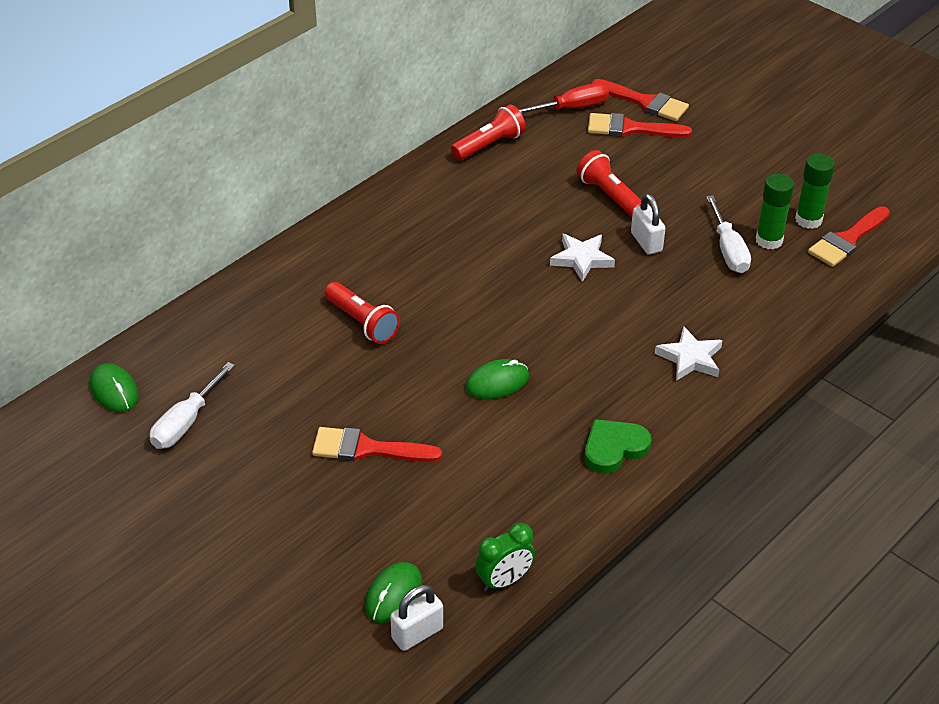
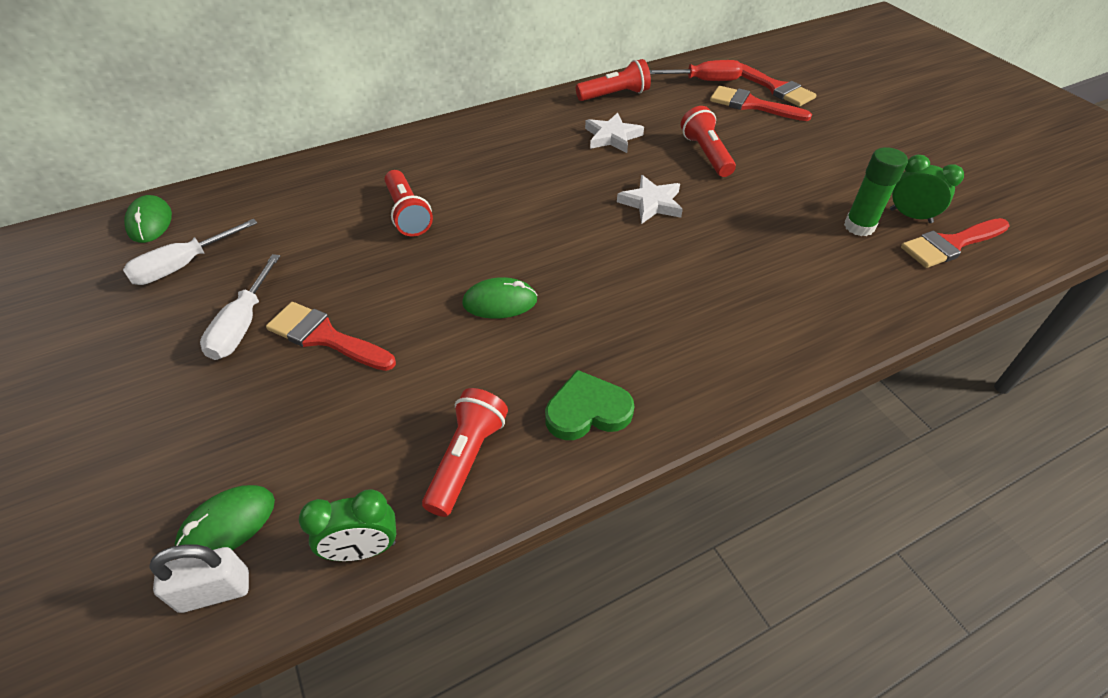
camera: 20 degrees right, 5 degrees up
white padlock [631,194,666,255] -> none
white star [655,326,723,381] -> white star moved to [585,112,644,153]
white screwdriver [706,195,751,273] -> white screwdriver moved to [200,254,280,360]
green glue stick [795,154,835,229] -> green clock [890,155,964,223]
none -> red flashlight [422,388,508,517]

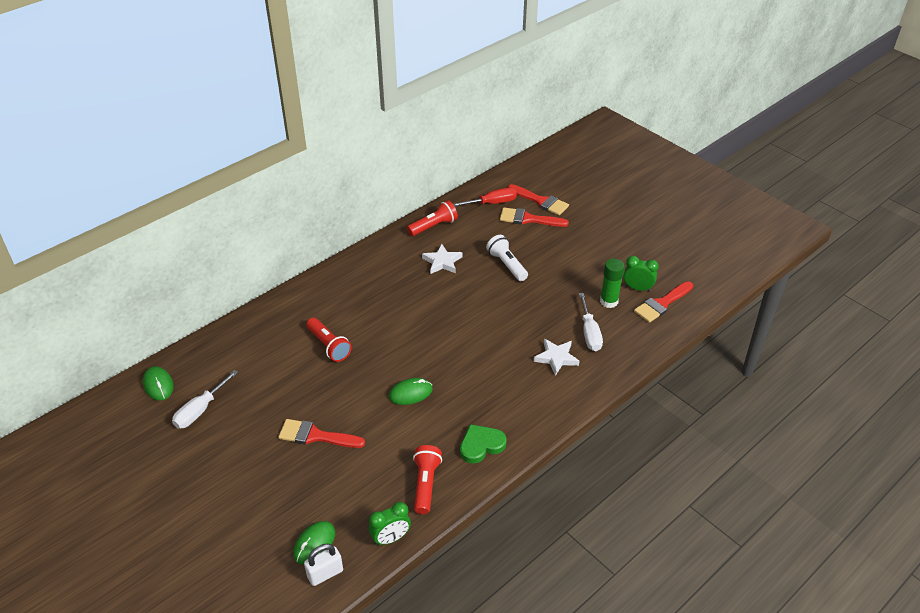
camera: 15 degrees left, 5 degrees down
white screwdriver [200,254,280,360] -> white screwdriver moved to [579,293,603,351]
white star [617,175,683,224] -> white star moved to [534,339,580,376]
red flashlight [681,106,736,177] -> white flashlight [486,235,528,281]

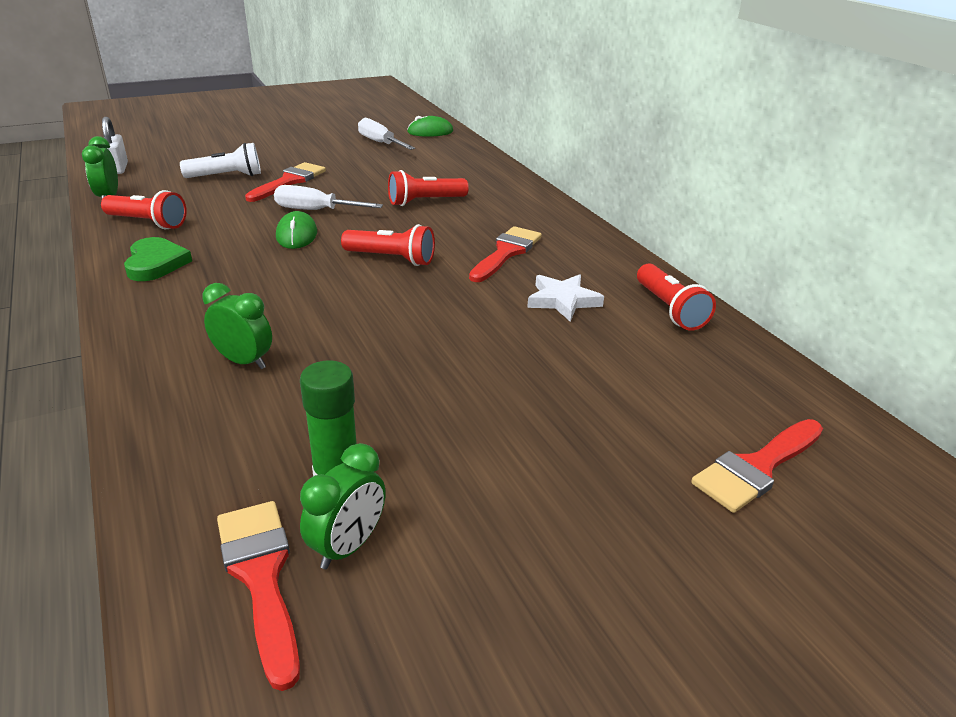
camera: 105 degrees right, 10 degrees down
green mouse [293,521,335,564] -> none
red screwdriver [453,188,517,207] -> none
white flashlight [486,235,528,281] -> white flashlight moved to [180,143,261,178]
red brush [500,207,569,227] -> red brush moved to [469,226,542,282]
white star [534,339,580,376] -> green clock [202,283,272,369]
white screwdriver [579,293,603,351] -> white screwdriver moved to [274,185,383,210]
none -> red flashlight [341,224,435,266]

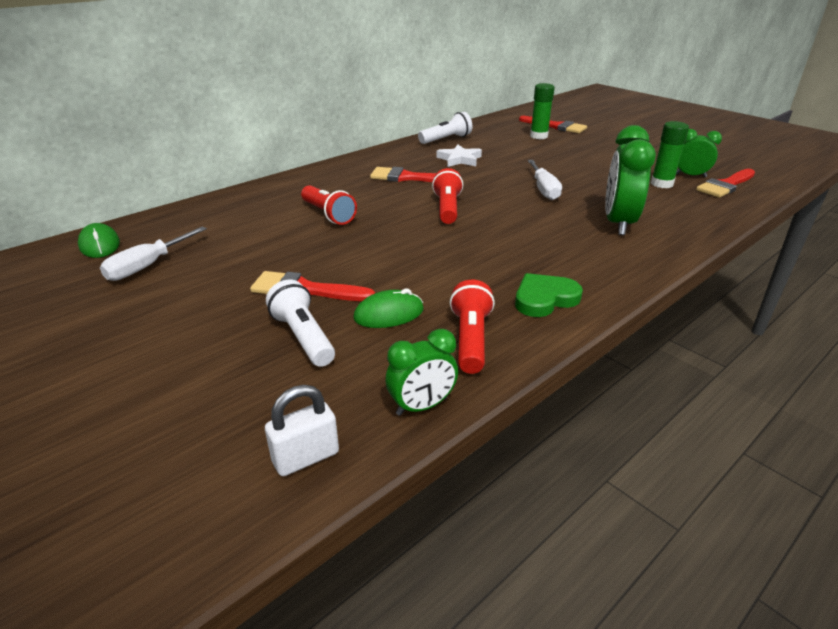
camera: 105 degrees left, 0 degrees up
green clock [202,283,272,369] -> green clock [605,125,656,235], size x1.68
white screwdriver [274,185,383,210] -> white screwdriver moved to [528,160,562,200]
green mouse [276,211,317,249] -> green mouse moved to [353,289,424,328]
red flashlight [637,263,716,331] -> white flashlight [418,112,472,144]
none -> green glue stick [530,83,555,139]

